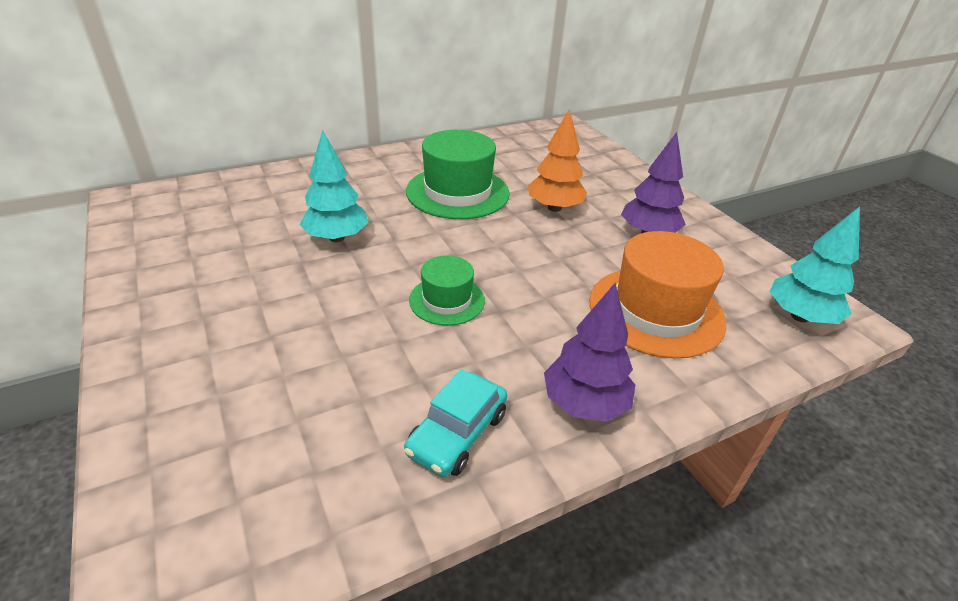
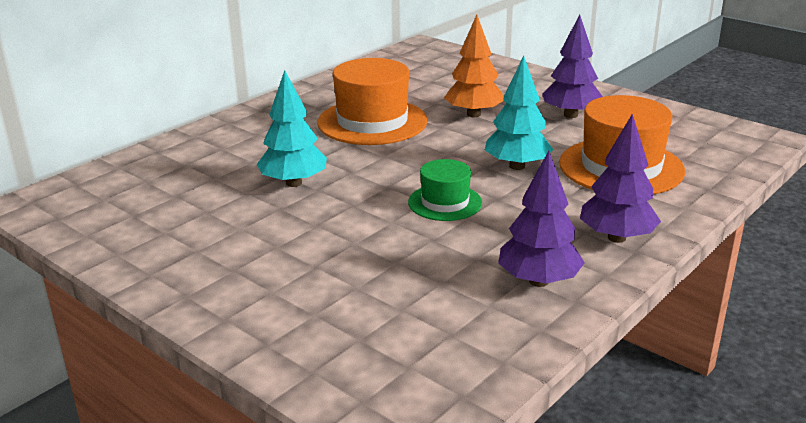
camera: 20 degrees left, 10 degrees down
turquoise car [404,369,507,477] -> purple tree [498,151,585,287]
green hat [406,130,510,219] -> orange hat [318,58,428,145]
turquoise tree [770,206,860,324] -> turquoise tree moved to [485,56,553,170]

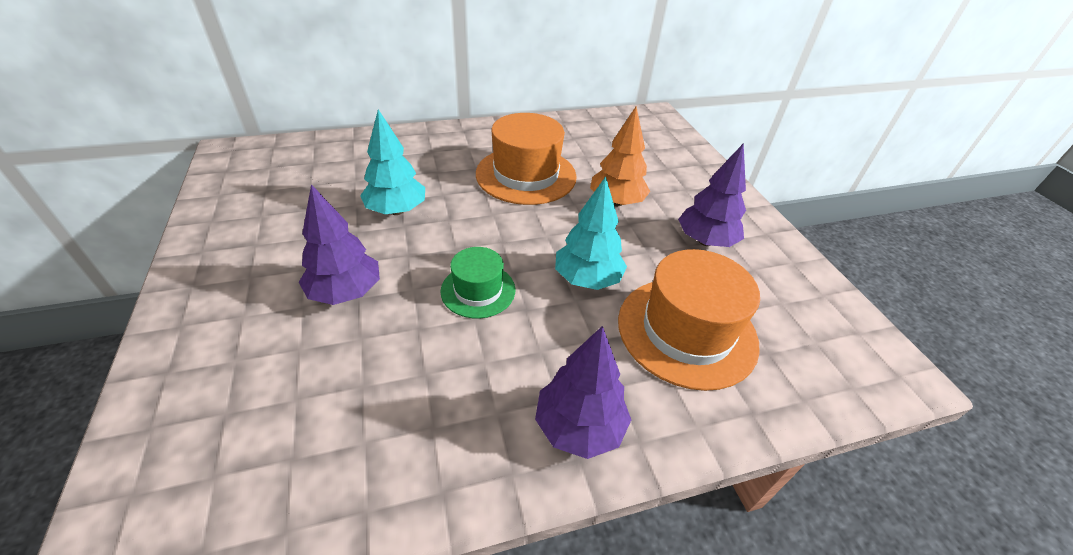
camera: 30 degrees right, 15 degrees up
purple tree [498,151,585,287] -> purple tree moved to [299,184,380,305]

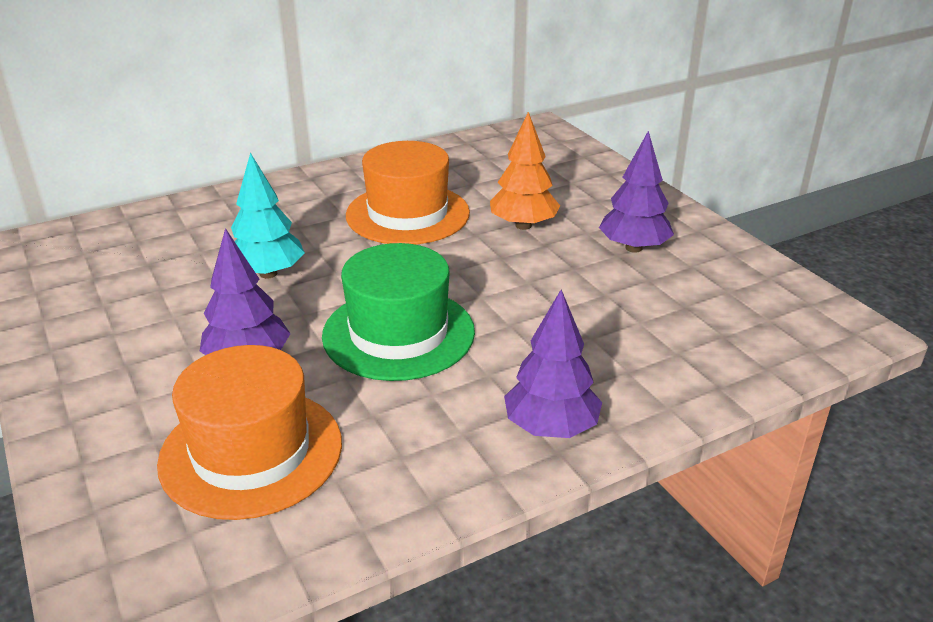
camera: 10 degrees left, 10 degrees down
green hat [440,247,515,319] -> green hat [322,243,475,381], size x1.78
turquoise tree [555,176,627,290] -> none
orange hat [618,249,760,391] -> orange hat moved to [157,345,342,520]

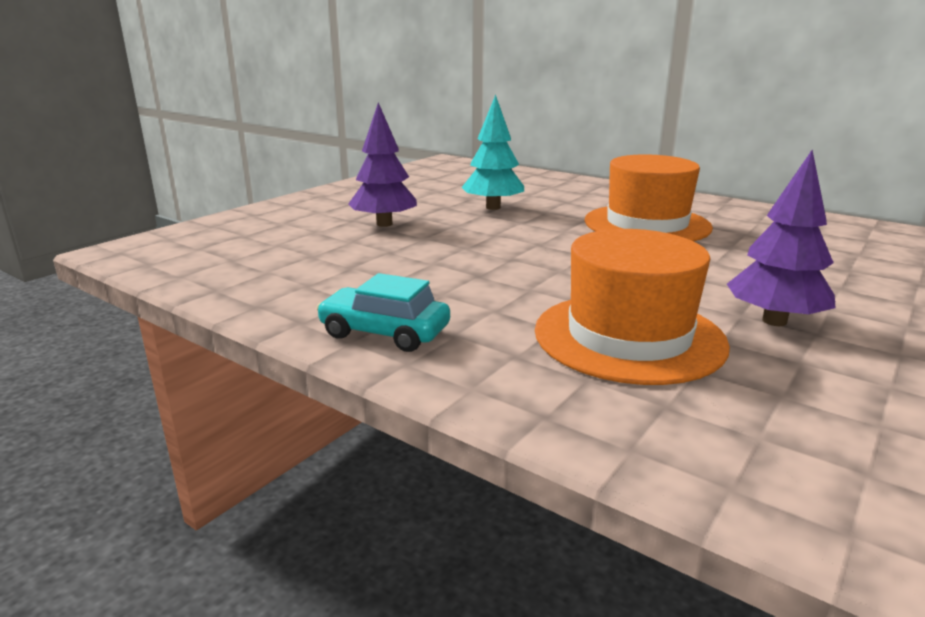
camera: 65 degrees right, 10 degrees down
orange hat [157,345,342,520] -> orange hat moved to [535,229,730,385]
green hat [322,243,475,381] -> none
orange tree [490,112,560,230] -> none
purple tree [504,289,602,438] -> turquoise car [316,273,450,352]

